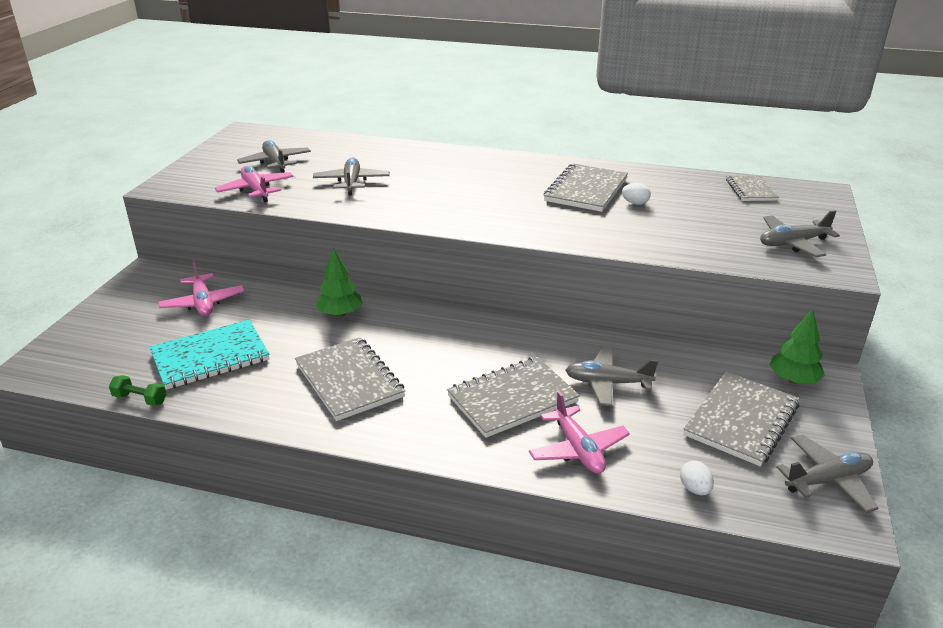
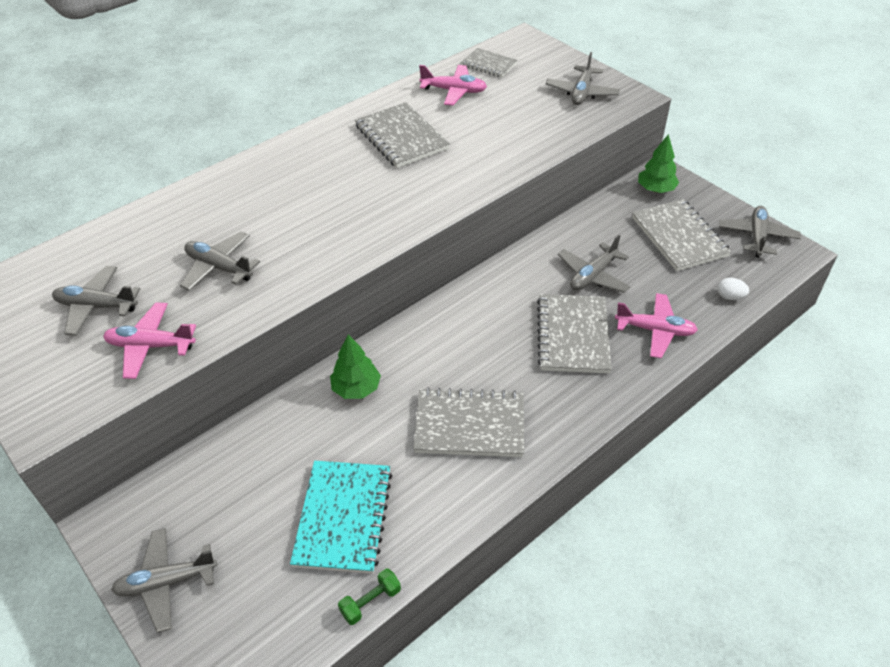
camera: 55 degrees left, 15 degrees up
pink plane [158,260,244,316] -> pink plane moved to [419,65,487,106]
white egg [622,183,651,205] -> none
none -> grey plane [111,528,217,632]

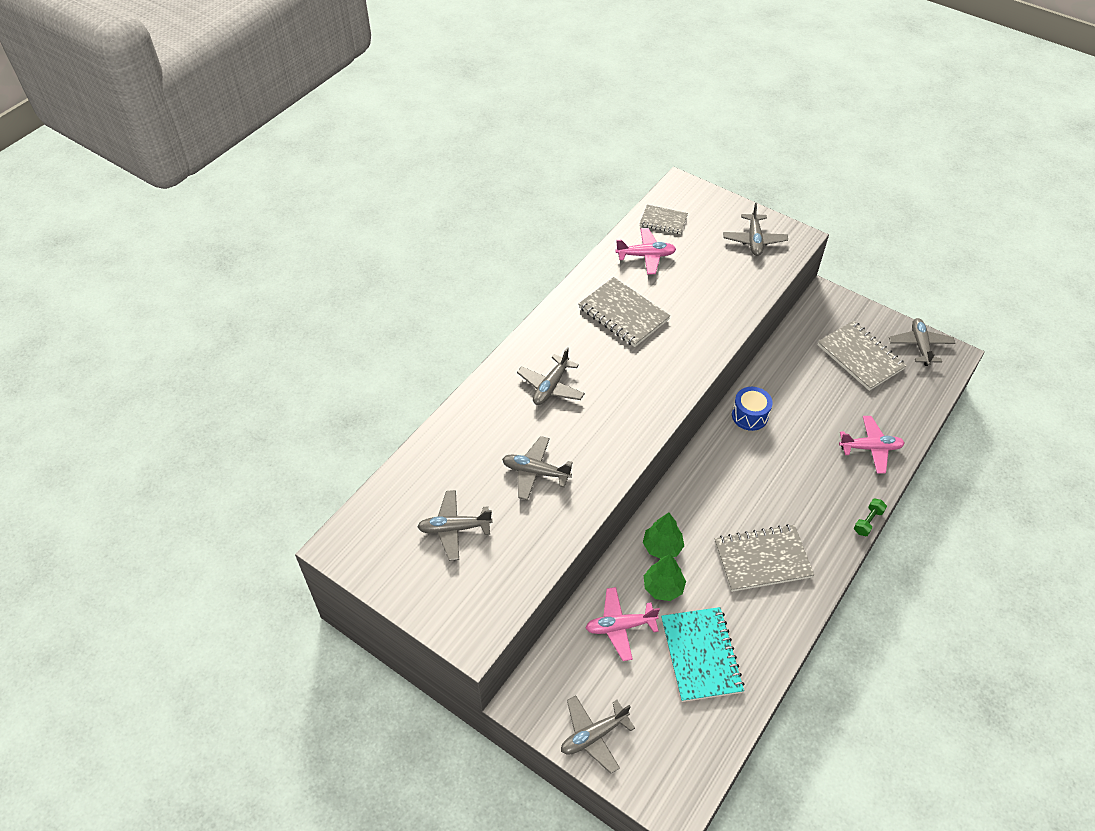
camera: 15 degrees left, 5 degrees up
pink plane [103,302,196,379] -> pink plane moved to [586,587,660,661]
green dumbbell [338,569,401,625] -> green dumbbell moved to [854,499,887,536]
grey notebook [537,294,612,373] -> none
grey plane [558,235,630,293] -> grey plane moved to [517,347,585,405]
green tree [638,134,679,193] -> green tree moved to [644,554,686,601]
white egg [718,278,749,300] -> none
none -> blue drum [732,387,773,431]

